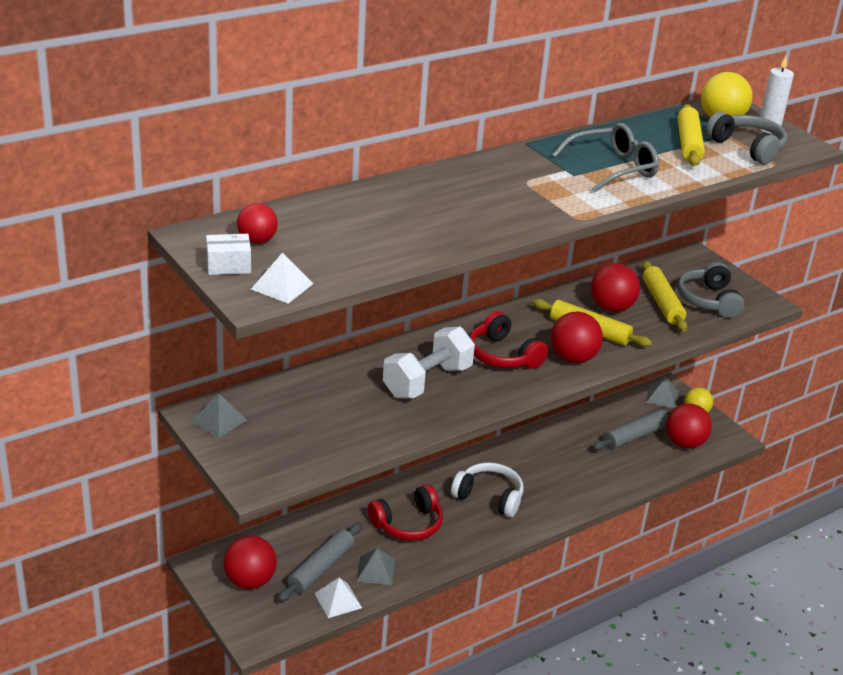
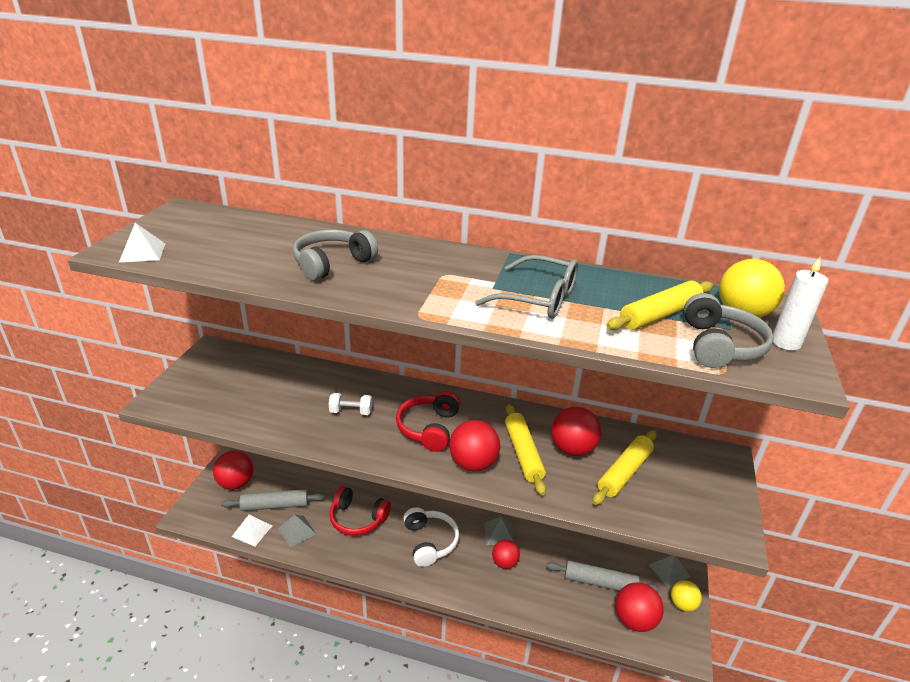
camera: 50 degrees right, 0 degrees up
grey pyramid [191,393,247,438] -> grey pyramid moved to [484,517,514,545]
white box [206,234,251,275] -> none
red ball [237,203,278,244] -> red ball moved to [492,540,520,569]
white dumbbell [383,327,475,399] -> white dumbbell [329,393,372,415], size x0.51
grey headphones [677,262,745,318] -> grey headphones moved to [293,229,378,281]

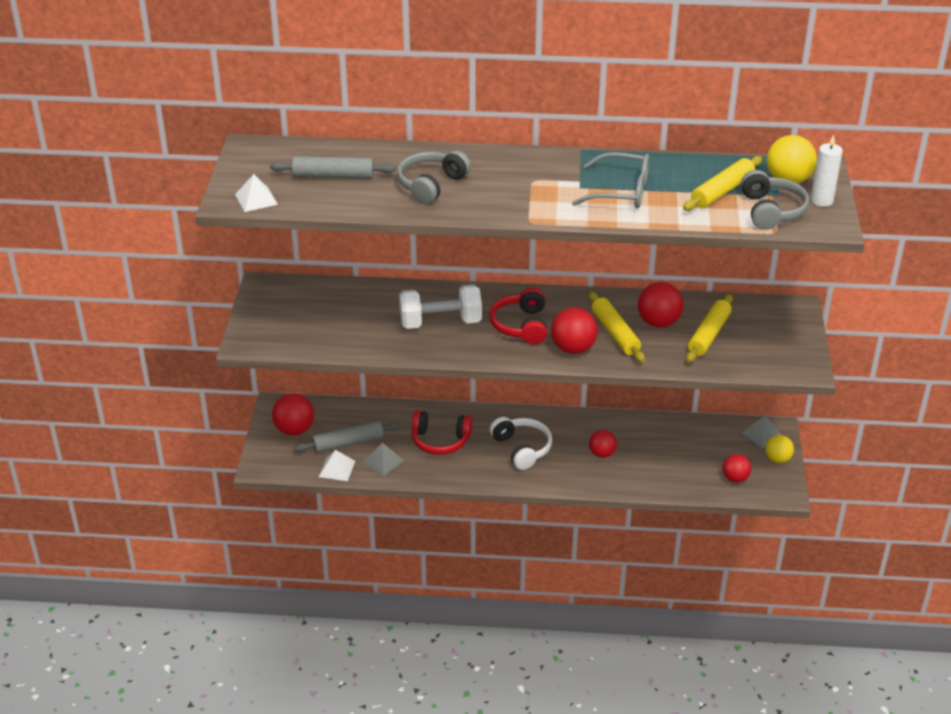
camera: 10 degrees left, 5 degrees up
white dumbbell [329,393,372,415] -> white dumbbell [399,285,482,329], size x1.97
grey pyramid [484,517,514,545] -> none
grey rolling pin [546,560,659,593] -> grey rolling pin moved to [270,156,396,178]
red ball [616,582,664,632] -> red ball [723,454,752,483], size x0.65

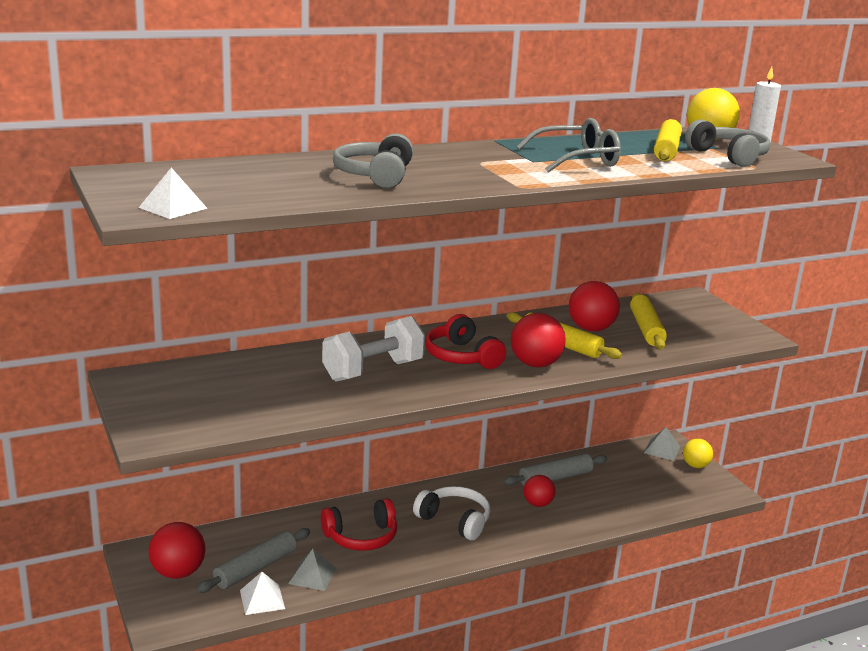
camera: 30 degrees left, 15 degrees down
grey rolling pin [270,156,396,178] -> grey rolling pin moved to [503,453,607,486]
red ball [723,454,752,483] -> none

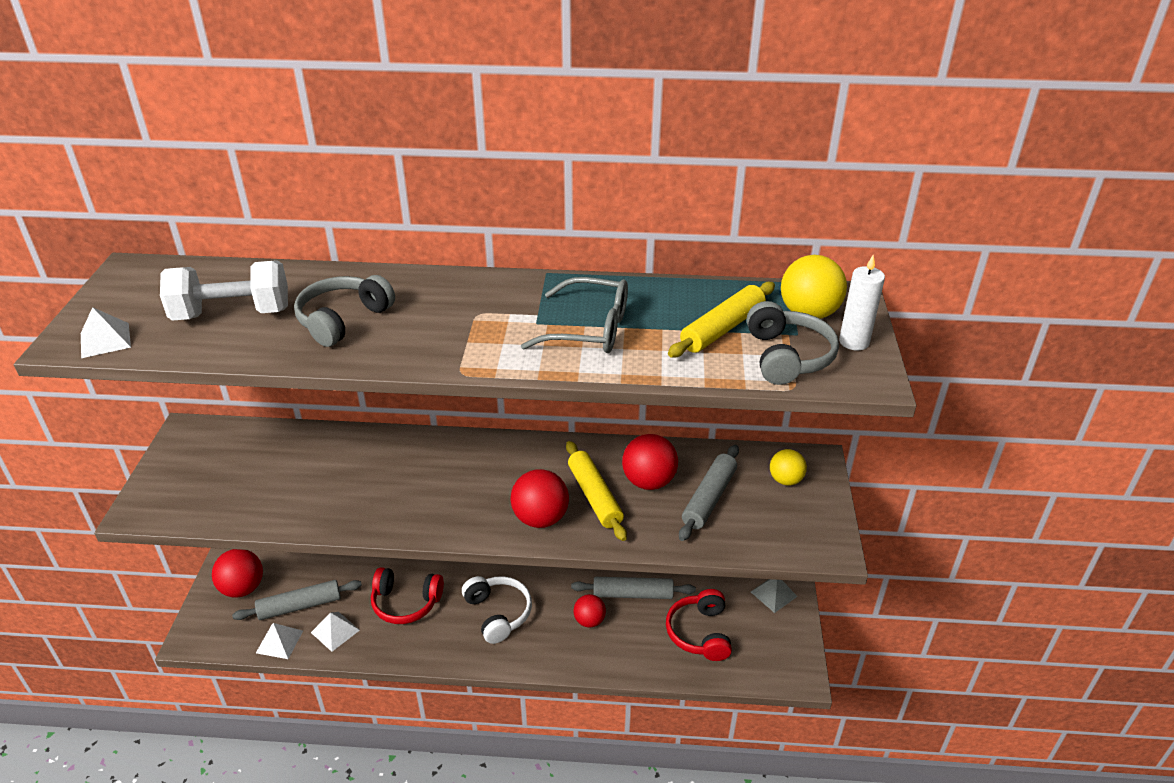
camera: 30 degrees right, 15 degrees up
grey pyramid [288,549,336,591] -> white pyramid [311,612,360,652]
white dumbbell [322,316,425,382] -> white dumbbell moved to [160,260,288,321]
red headphones [425,314,506,369] -> red headphones moved to [666,589,732,661]
yellow rolling pin [630,293,667,350] -> grey rolling pin [679,445,739,541]
yellow ball [683,439,713,468] -> yellow ball moved to [770,449,807,485]

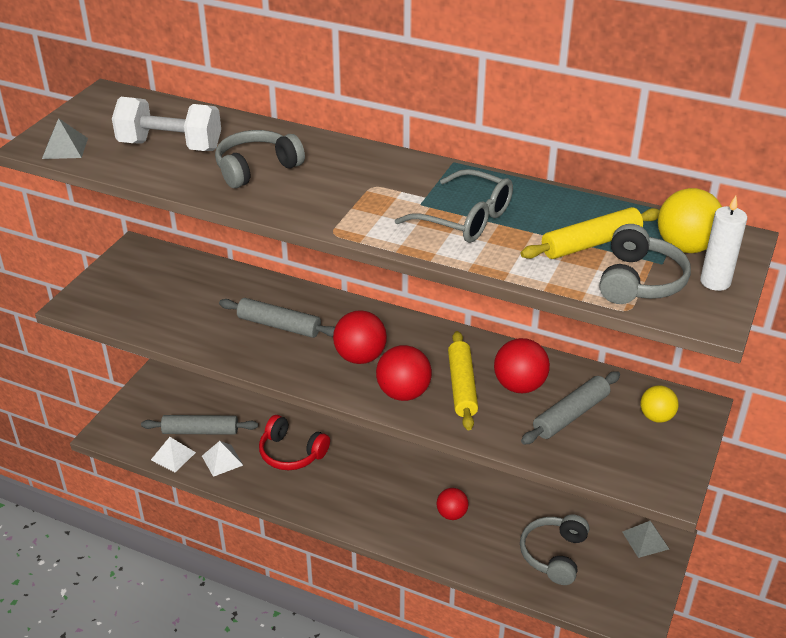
camera: 20 degrees right, 0 degrees up
white pyramid [81,307,131,358] -> grey pyramid [42,118,88,159]
red ball [212,549,263,598] -> red ball moved to [333,310,387,364]
white headphones [462,576,532,644] -> none
grey rolling pin [571,577,696,599] -> grey rolling pin moved to [219,298,335,338]
red headphones [666,589,732,661] -> grey headphones [520,515,589,585]

